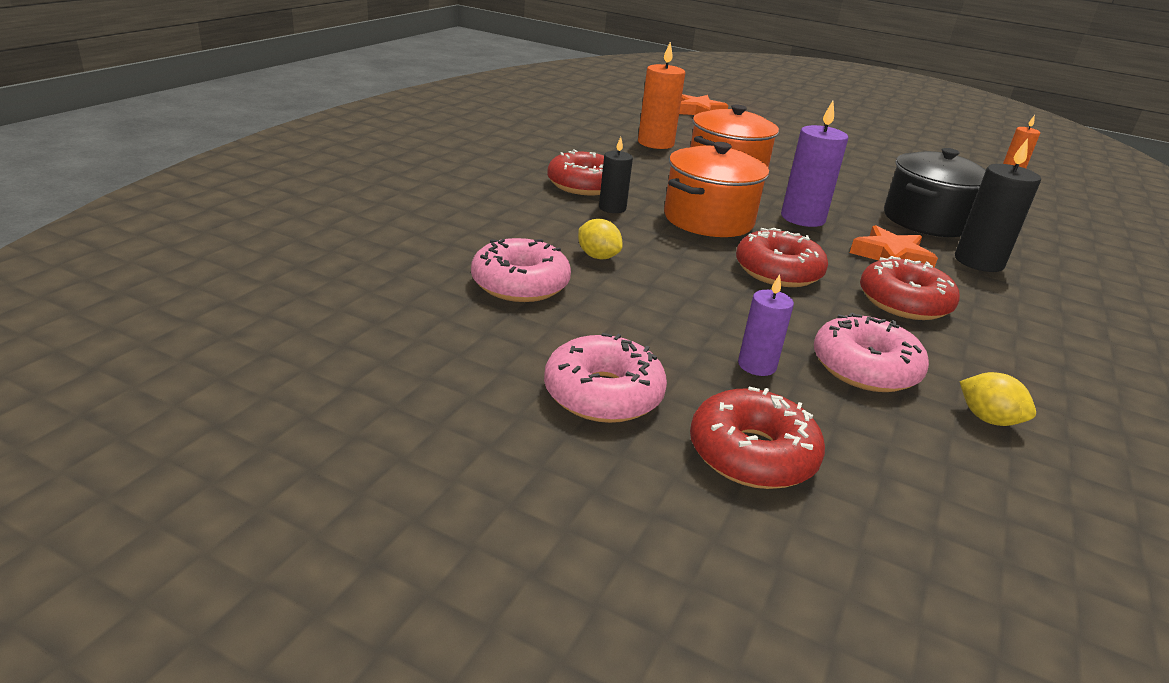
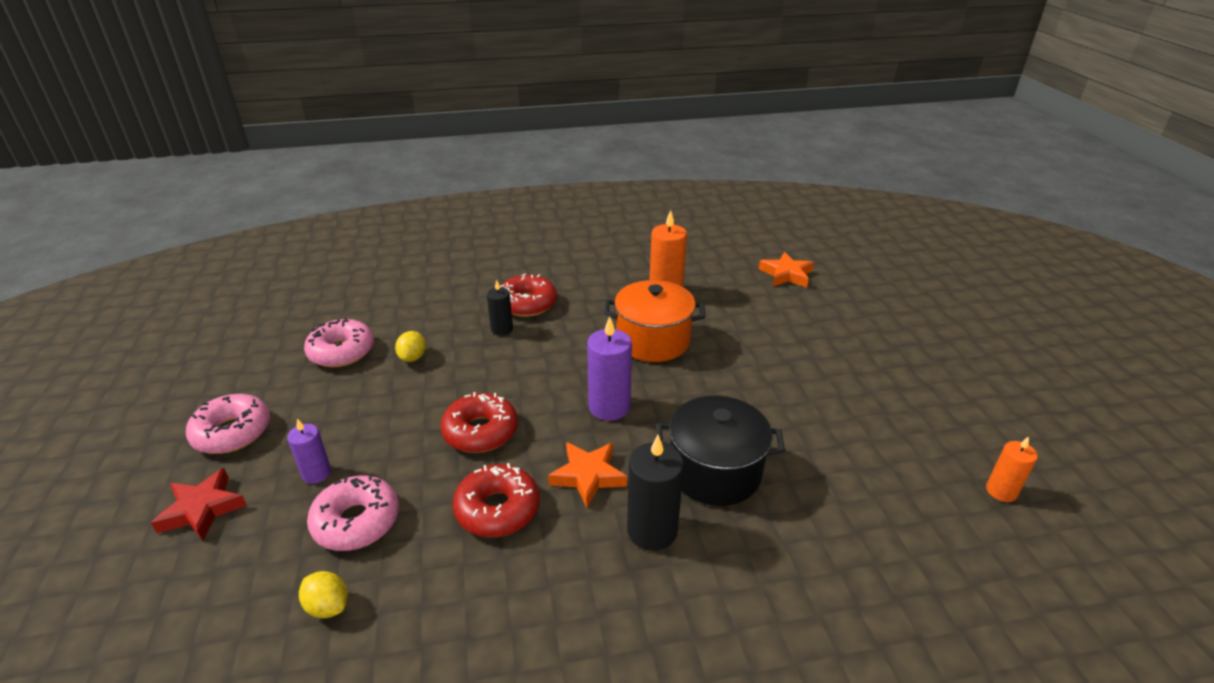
camera: 55 degrees right, 5 degrees up
orange pot [664,142,769,237] -> none
red donut [690,387,825,489] -> red star [151,468,247,541]
yellow lemon [959,372,1036,426] -> yellow lemon turned 60 degrees counterclockwise [299,571,348,618]

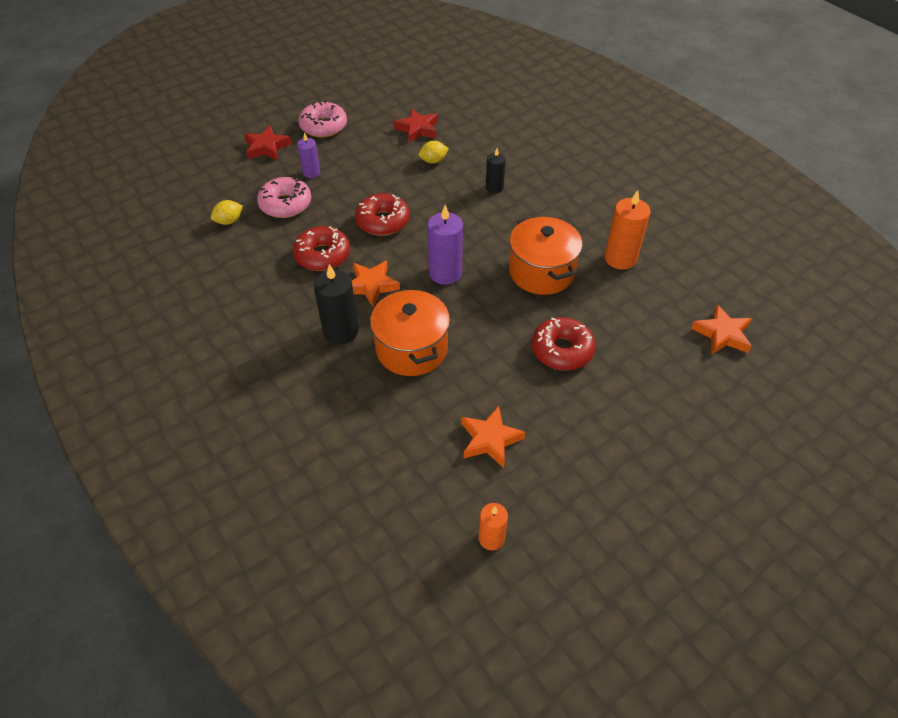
camera: 65 degrees right, 15 degrees up
yellow lemon [299,571,348,618] -> yellow lemon turned 45 degrees clockwise [211,200,243,225]
pink donut [304,317,374,367] -> red star [394,108,438,143]
red donut [500,274,557,317] -> red donut moved to [532,317,596,370]
black pot [657,396,785,506] -> orange pot [370,288,450,376]
none -> orange star [461,406,526,468]

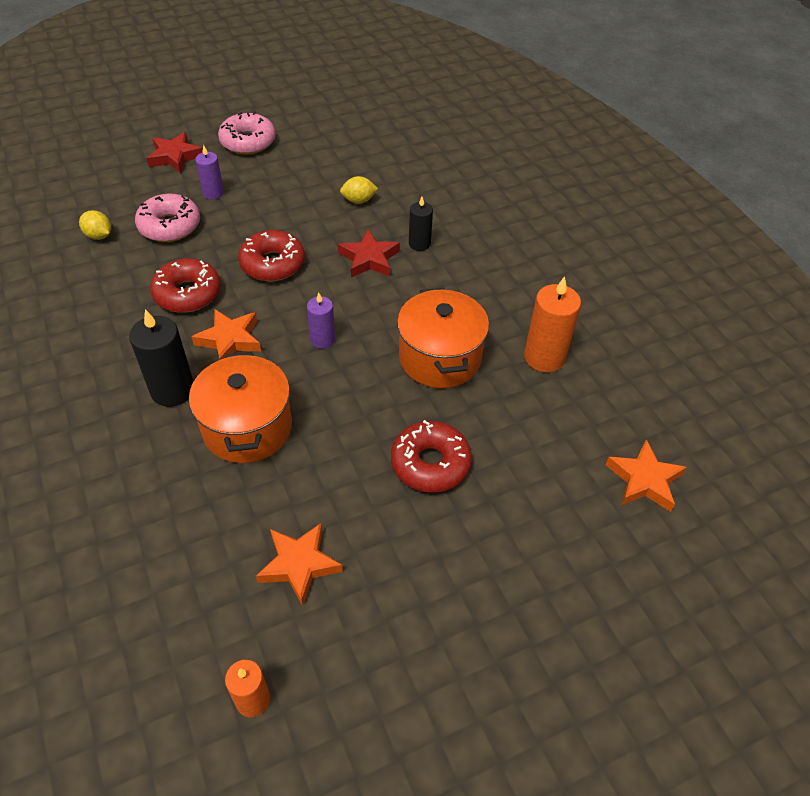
camera: 10 degrees right, 0 degrees up
yellow lemon [211,200,243,225] -> yellow lemon turned 60 degrees clockwise [79,210,111,240]
red star [394,108,438,143] -> red star moved to [338,229,400,278]
purple candle [427,205,463,285] -> purple candle [307,292,335,348], size x0.61

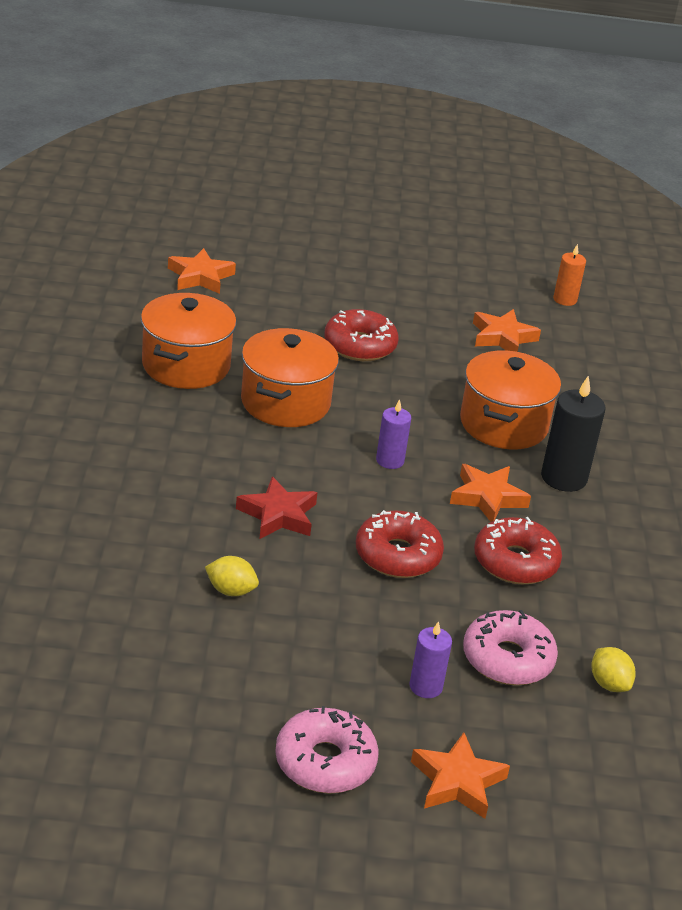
camera: 155 degrees left, 15 degrees down
red star [147,132,203,174] -> orange star [411,733,510,819]
black candle [409,197,433,251] -> none
orange candle [524,276,581,372] -> orange pot [141,293,237,389]

